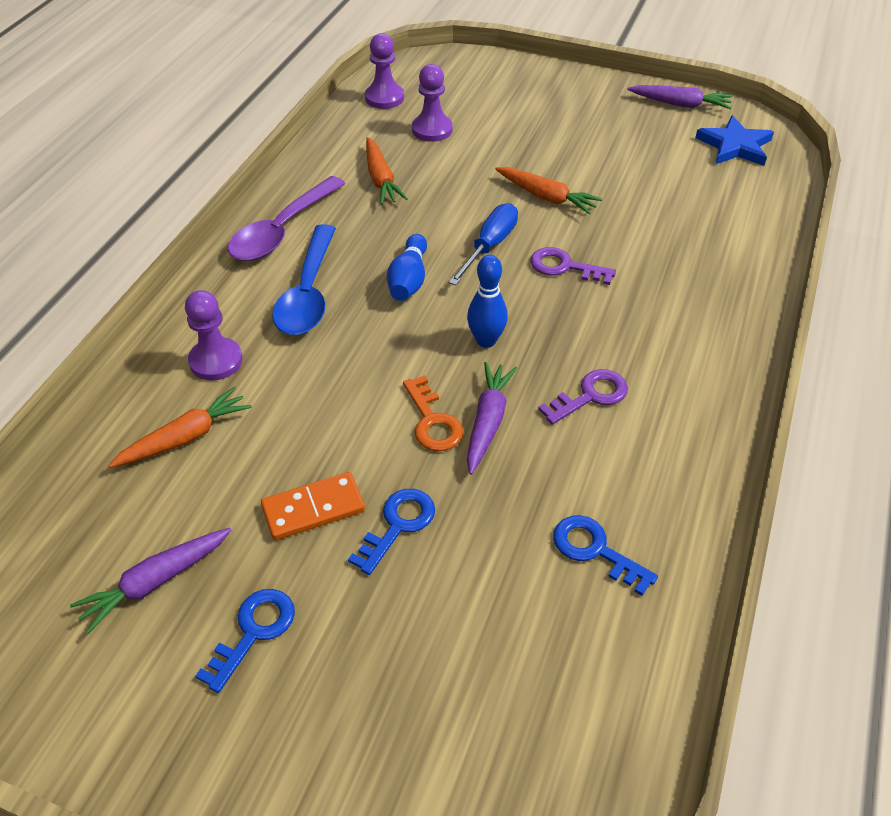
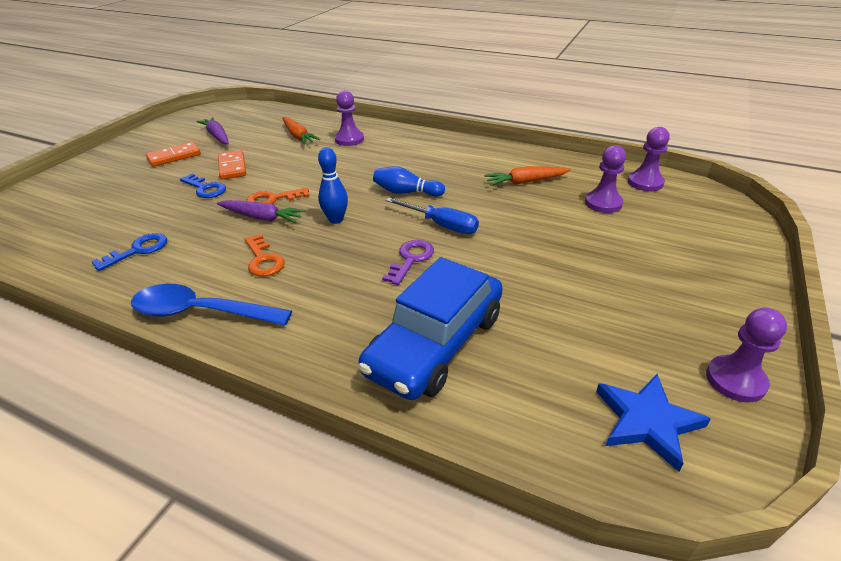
camera: 95 degrees right, 10 degrees down
blue key [195,589,295,693] -> orange domino [146,142,201,167]
purple spoon [228,176,346,261] -> none
blue spoon [272,224,336,335] -> blue spoon moved to [131,284,292,326]
orange carrot [495,167,602,214] -> none
purple key [538,369,628,425] -> orange key [245,234,285,277]
purple carrot [627,85,732,109] -> purple pawn [706,308,787,402]
none -> blue car [358,257,503,400]

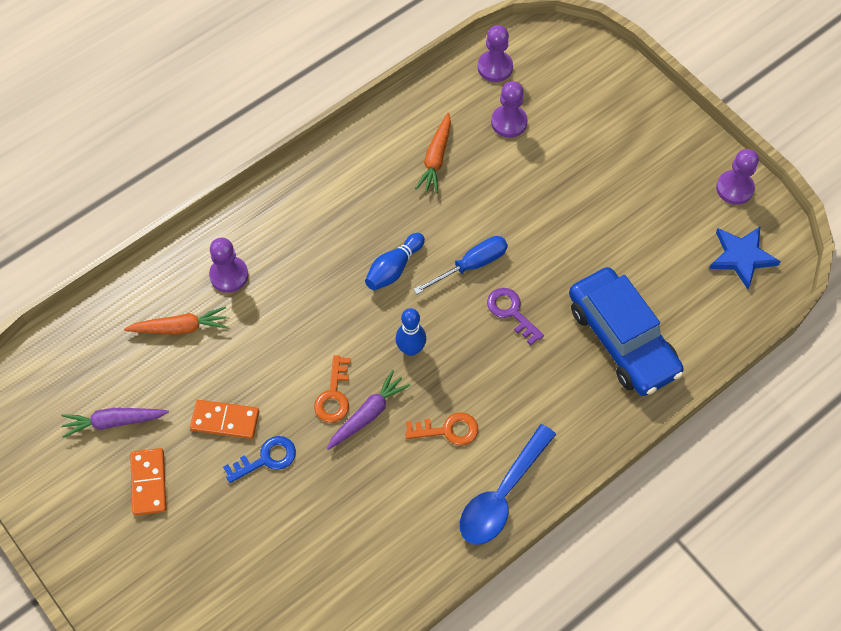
camera: 65 degrees left, 25 degrees up
blue key [91,233,167,271] -> none

